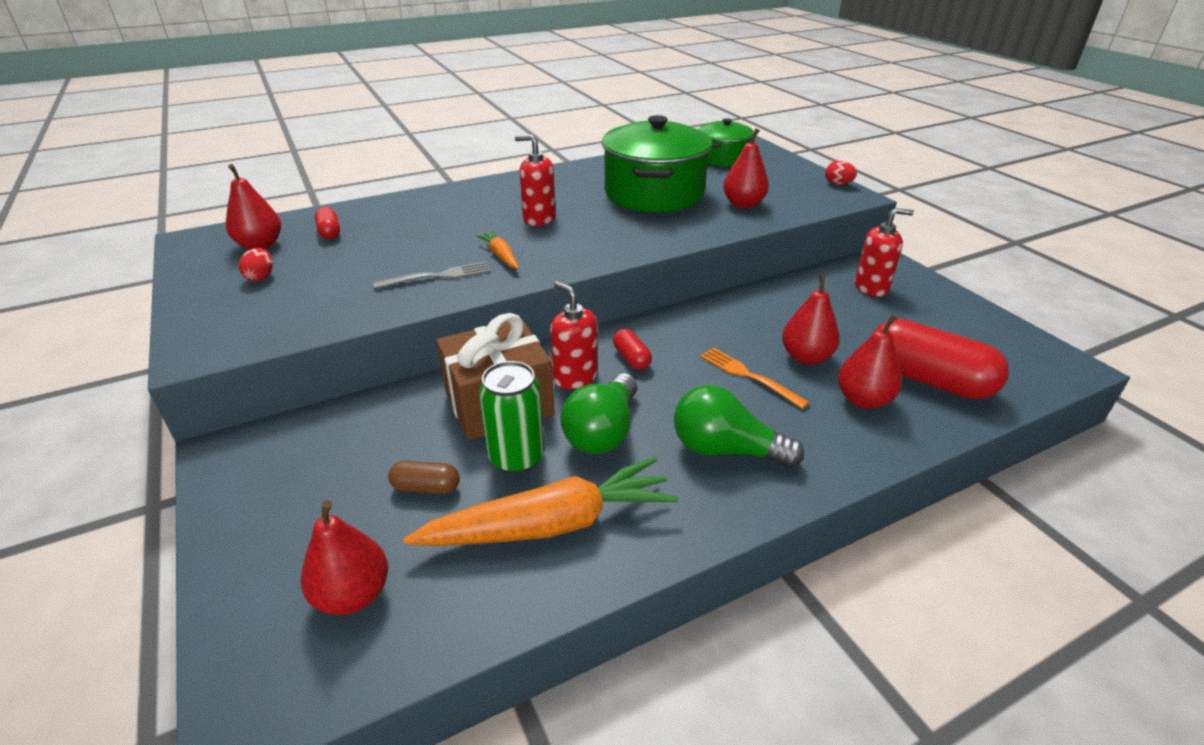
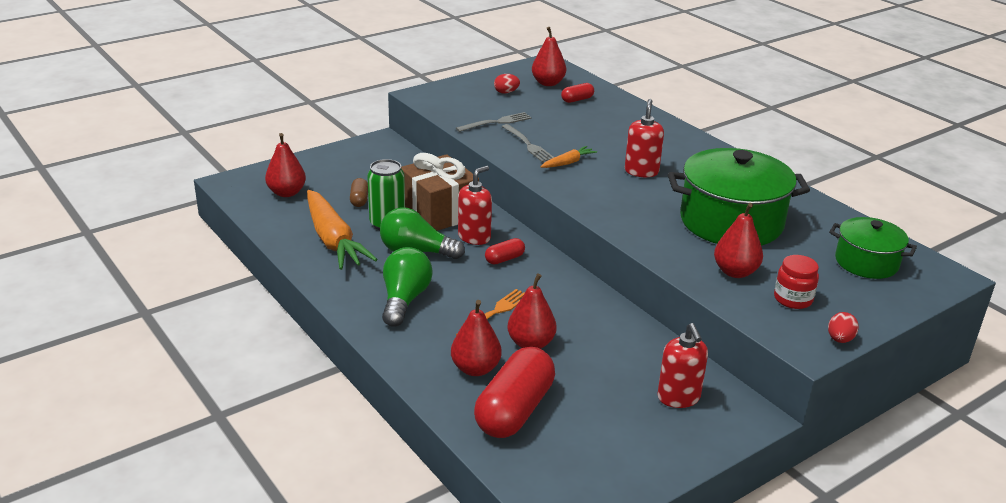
camera: 80 degrees right, 5 degrees down
none -> grey fork [456,112,532,132]
none -> red jar [774,255,819,309]

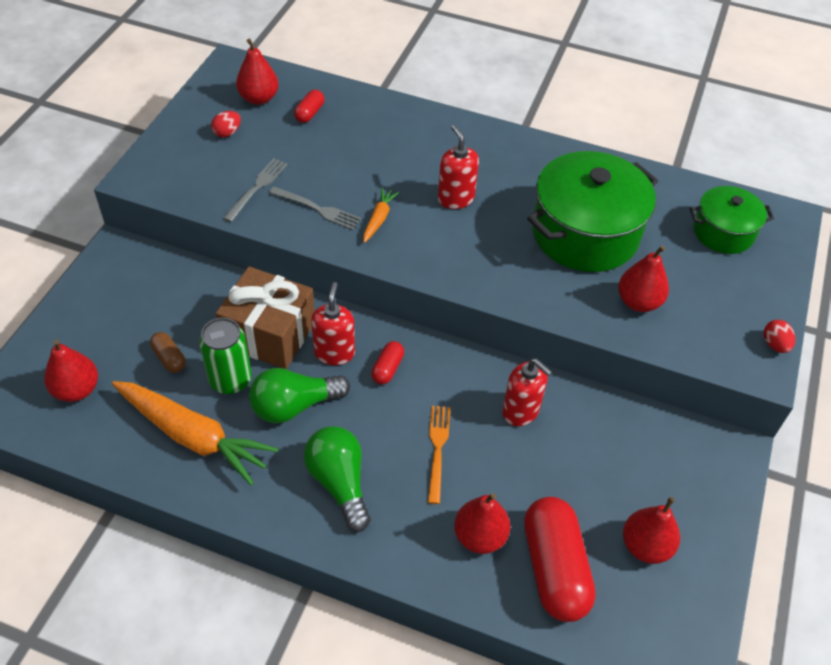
camera: 35 degrees left, 20 degrees up
red pear [507,273,557,349] -> red pear moved to [623,497,680,564]
red soap dispenser [657,323,708,408] -> red soap dispenser moved to [502,359,552,426]
red jar [774,255,819,309] -> none

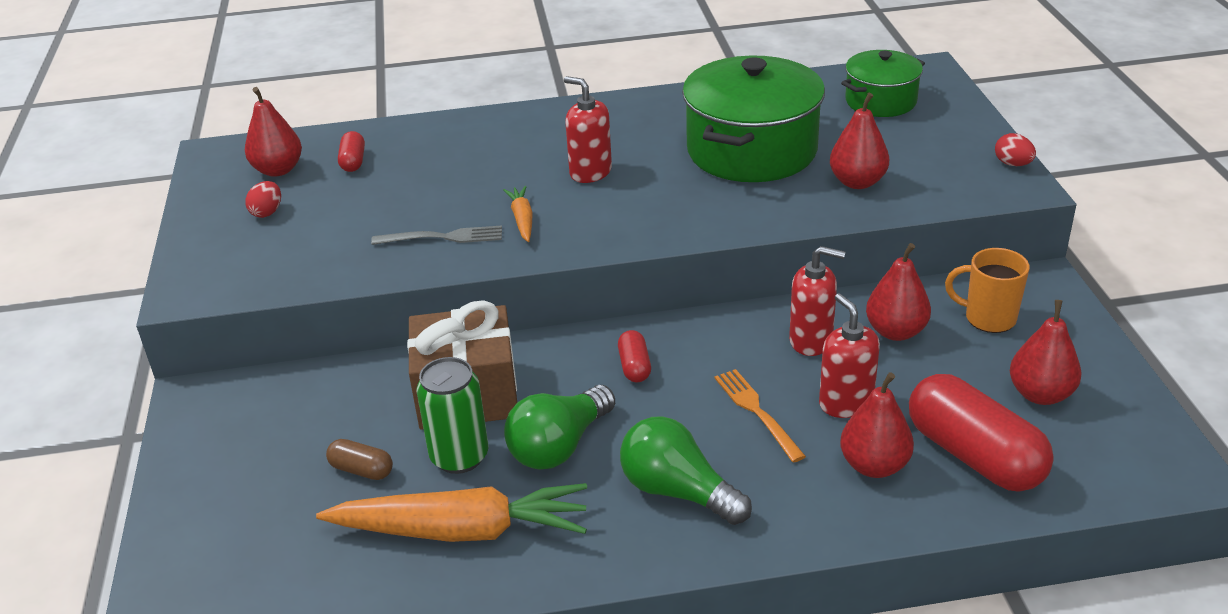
camera: 25 degrees left, 15 degrees down
red pear [44,339,98,402] -> red pear moved to [866,243,931,341]
grey fork [223,158,288,222] -> none
red soap dispenser [311,282,355,365] -> red soap dispenser moved to [819,294,880,418]
none -> orange mug [945,248,1030,333]

